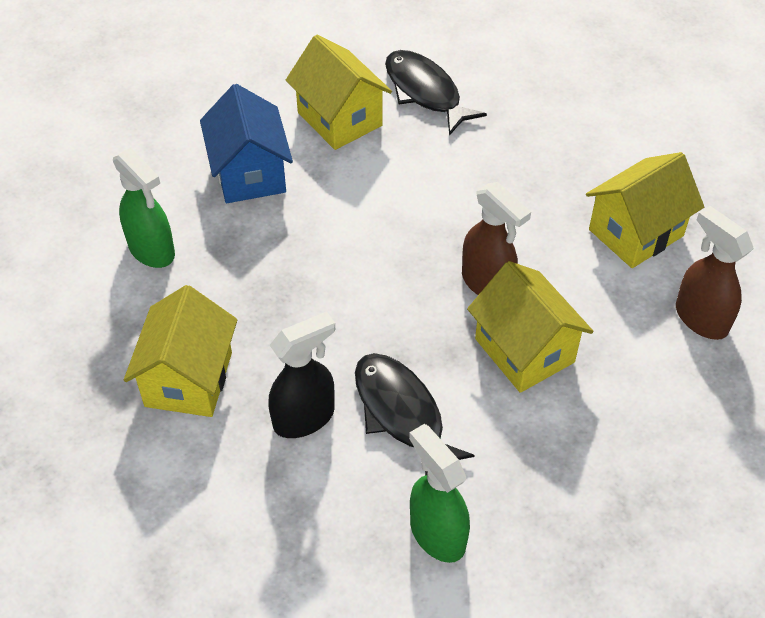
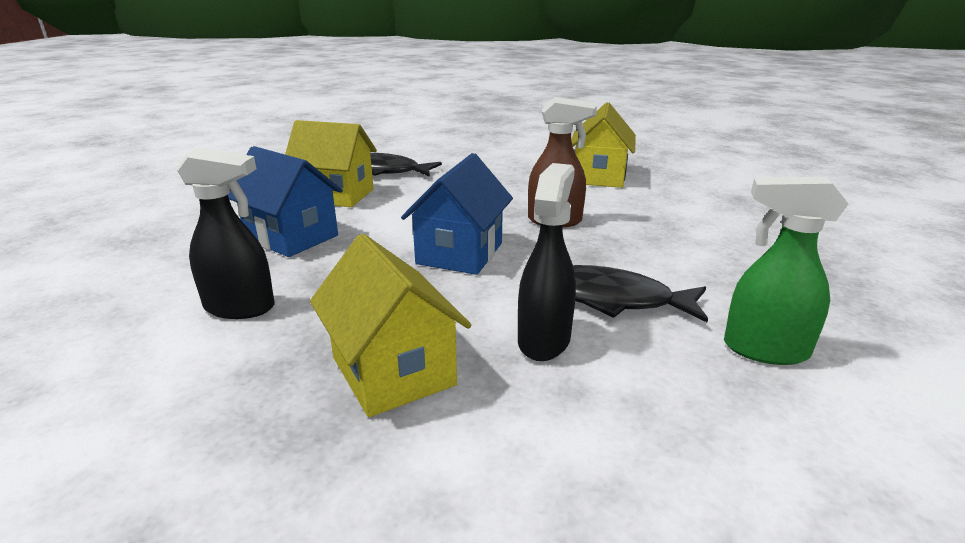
camera: 40 degrees left, 25 degrees down
green spray bottle [113,148,175,268] -> black spray bottle [176,148,275,319]
yellow house [467,261,593,393] -> none
brown spray bottle [676,206,754,340] -> none
none -> blue house [401,153,513,275]

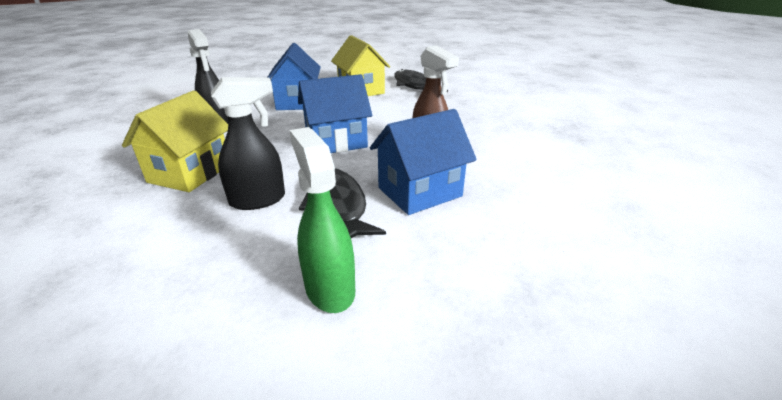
camera: 50 degrees right, 5 degrees up
yellow house [571,102,636,188] -> none
none -> blue house [370,109,477,215]

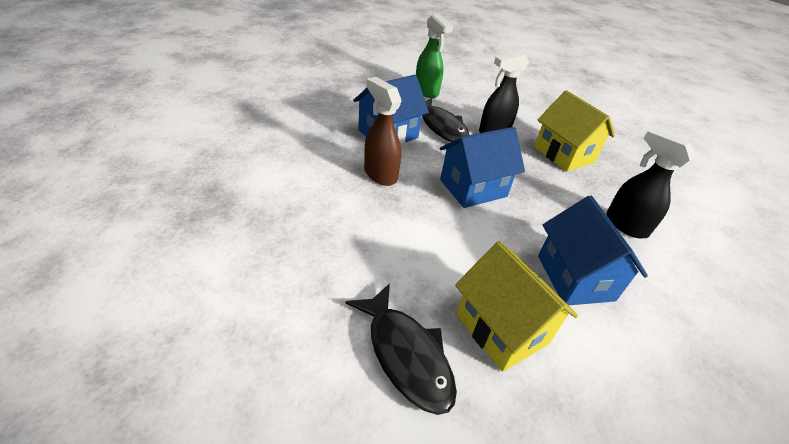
camera: 170 degrees right, 10 degrees up
yellow house [122,90,228,192] -> yellow house turned 45 degrees counterclockwise [534,90,615,172]

